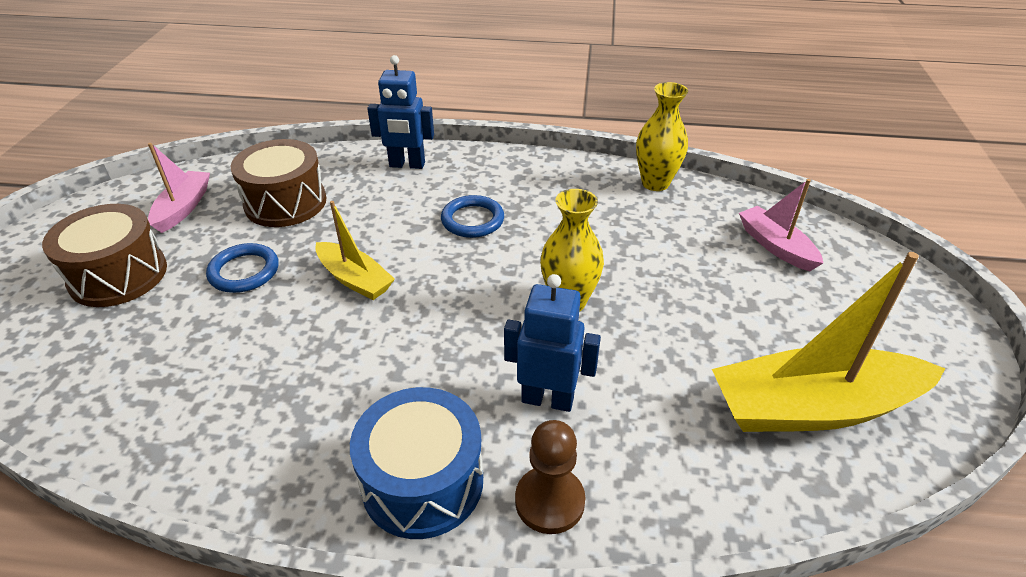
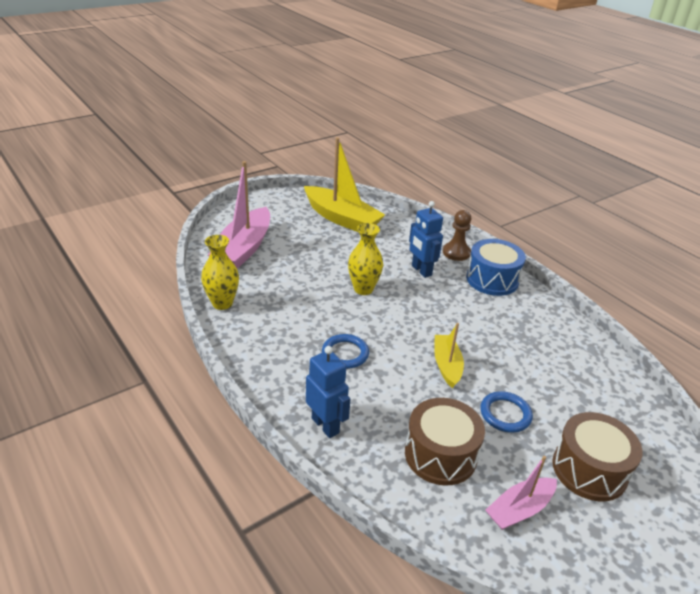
camera: 135 degrees left, 5 degrees down
pink boat [739,179,823,271] -> pink boat [208,161,270,269], size x1.81

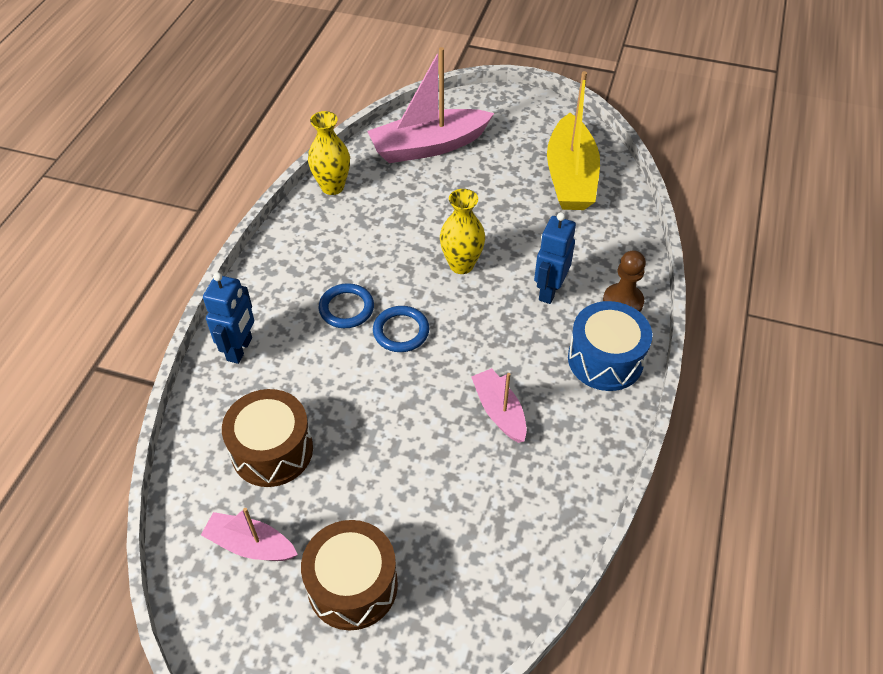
camera: 55 degrees right, 15 degrees up
yellow boat [434,323,464,388] -> none
blue ring [480,391,533,433] -> blue ring moved to [373,306,430,352]
none -> pink boat [471,368,527,443]

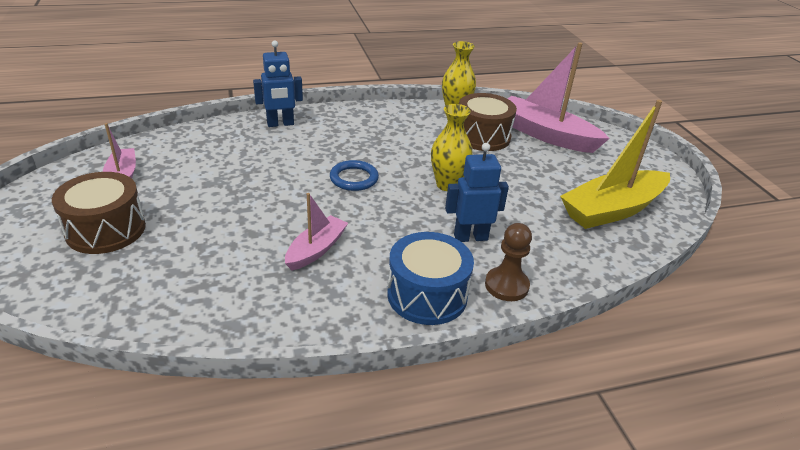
camera: 55 degrees right, 15 degrees down
brown drum [222,389,313,487] -> brown drum moved to [459,93,517,151]
blue ring [319,283,374,328] -> none

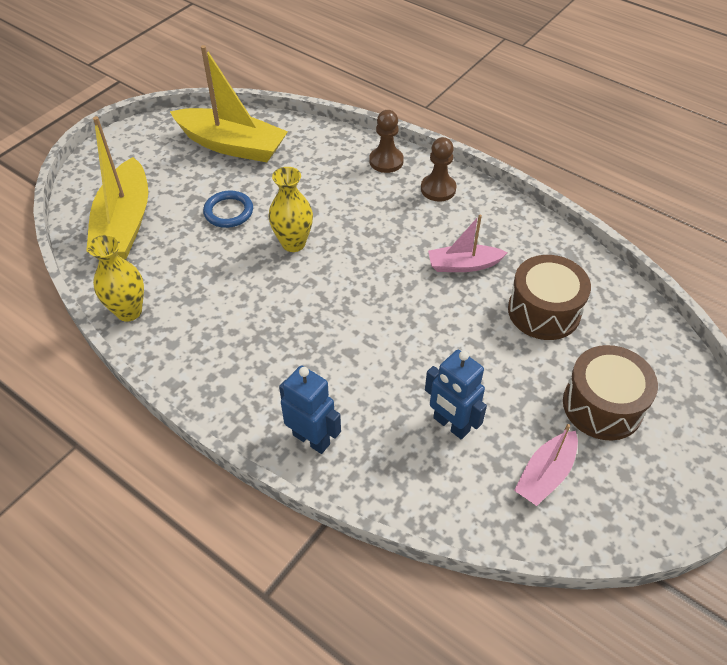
camera: 125 degrees left, 15 degrees up
blue ring [330,160,379,191] -> blue ring moved to [203,191,253,228]
blue drum [387,232,474,325] -> brown pawn [421,137,457,202]
blue robot [445,143,509,242] -> blue robot moved to [425,350,487,439]
brown drum [459,93,517,151] -> brown drum moved to [508,255,591,340]
pink boat [507,42,610,153] -> yellow boat [86,116,148,259]

